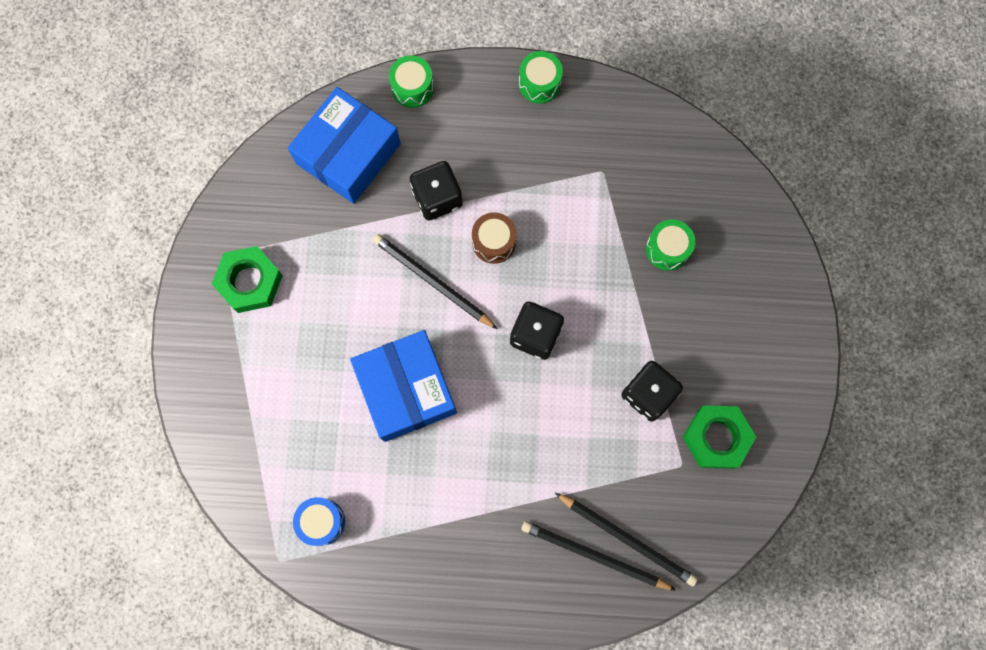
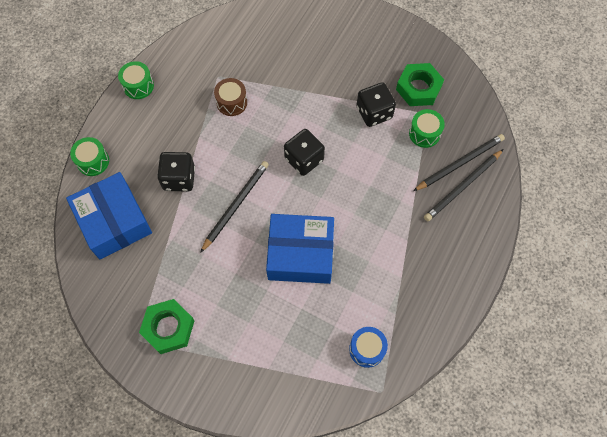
camera: 65 degrees left, 10 degrees down
black pencil [373,234,498,329] -> black pencil turned 150 degrees clockwise [200,161,269,253]
brown drum [472,212,517,264] -> brown drum moved to [214,78,247,116]
green drum [646,220,695,271] -> green drum moved to [409,109,445,148]

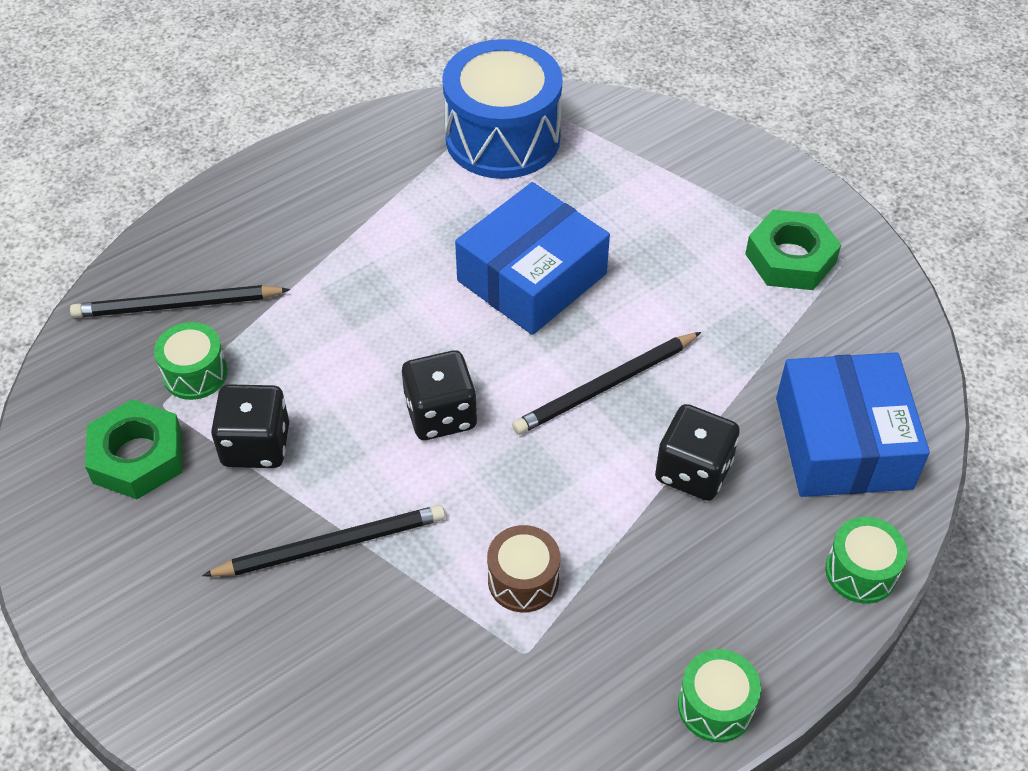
camera: 155 degrees left, 15 degrees down
blue box [266,214,334,284] -> blue box turned 75 degrees counterclockwise [455,182,610,335]
blue drum [349,327,388,368] -> blue drum [442,39,563,179], size x2.07
black pencil [424,149,504,221] -> black pencil moved to [202,505,445,577]

